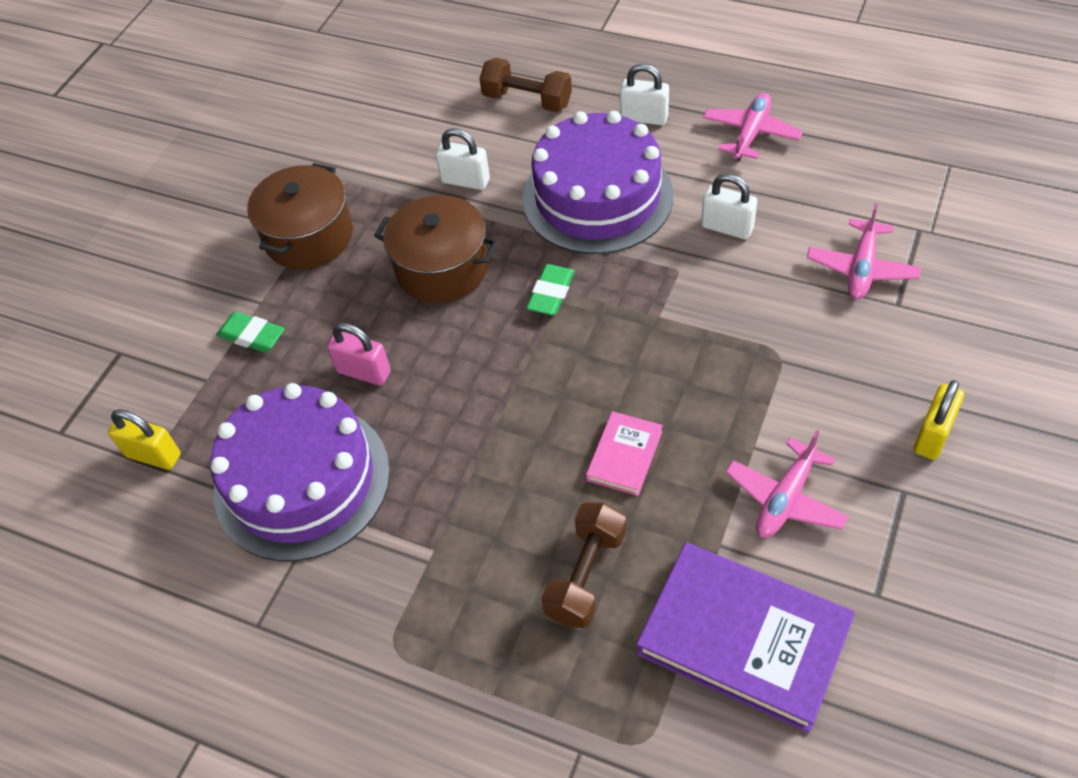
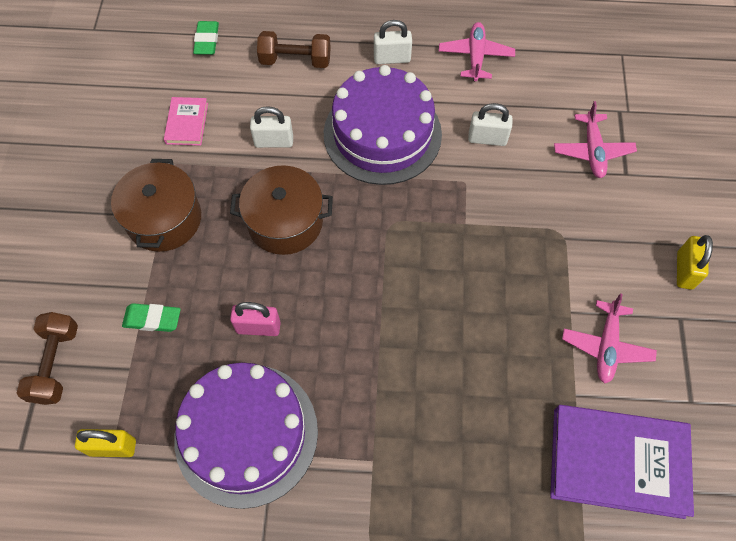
camera: 25 degrees left, 10 degrees up
green eraser [526,264,575,315] -> green eraser moved to [193,21,219,55]
brown dumbbell [541,502,626,628] -> brown dumbbell moved to [17,312,78,405]
pink book [586,411,663,496] -> pink book moved to [164,97,208,146]

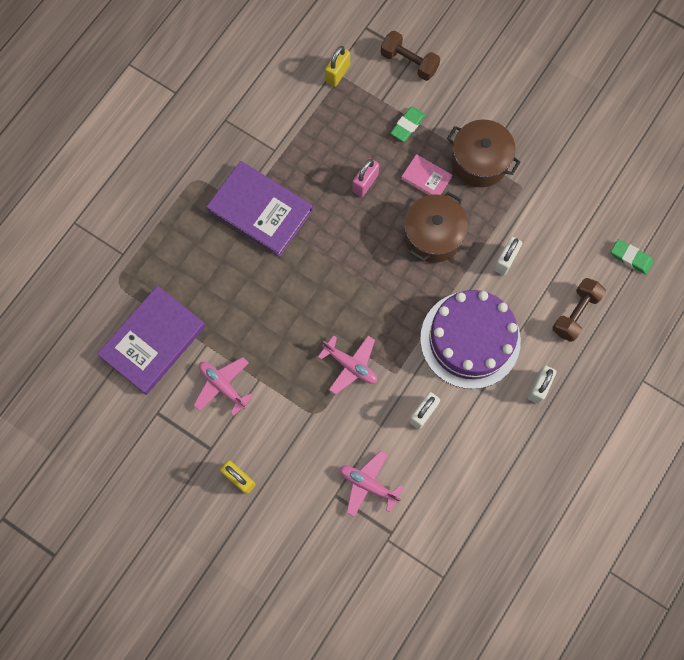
camera: 120 degrees right, 10 degrees up
pink book [164,97,208,146] -> pink book moved to [401,154,452,195]
purple cake [174,362,318,509] -> none
pink plane [439,22,515,81] -> pink plane moved to [318,335,377,395]
none -> purple book [206,161,313,257]

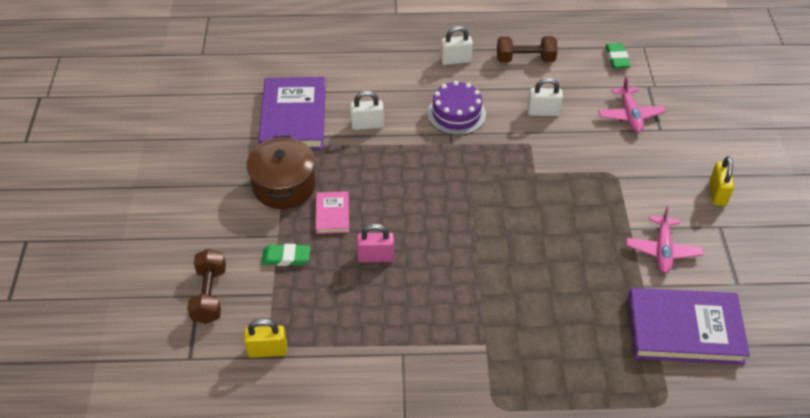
camera: 125 degrees left, 25 degrees down
purple book [206,161,313,257] -> purple book moved to [259,77,326,150]
pink plane [318,335,377,395] -> none
brown pot [404,192,468,263] -> none
purple cake [420,290,521,389] -> purple cake [427,81,486,135], size x0.60
brown dumbbell [552,278,606,342] -> brown dumbbell moved to [497,36,557,63]
green eraser [611,239,653,275] -> green eraser moved to [606,43,631,68]

